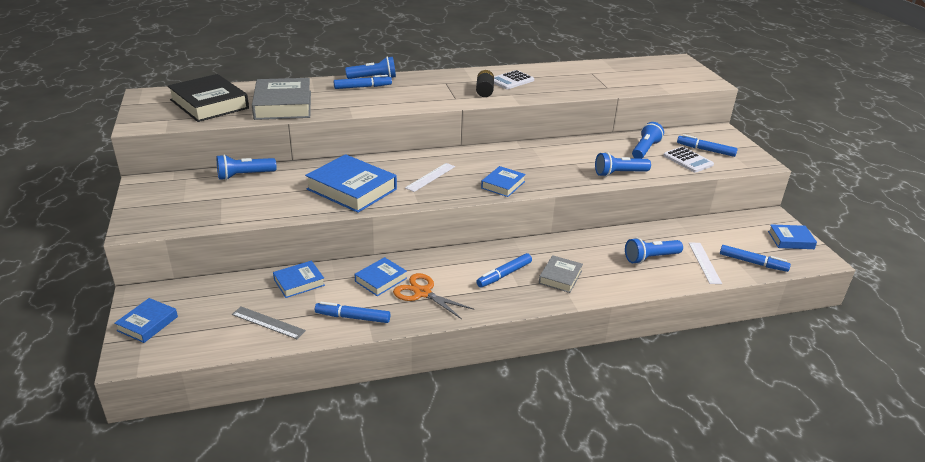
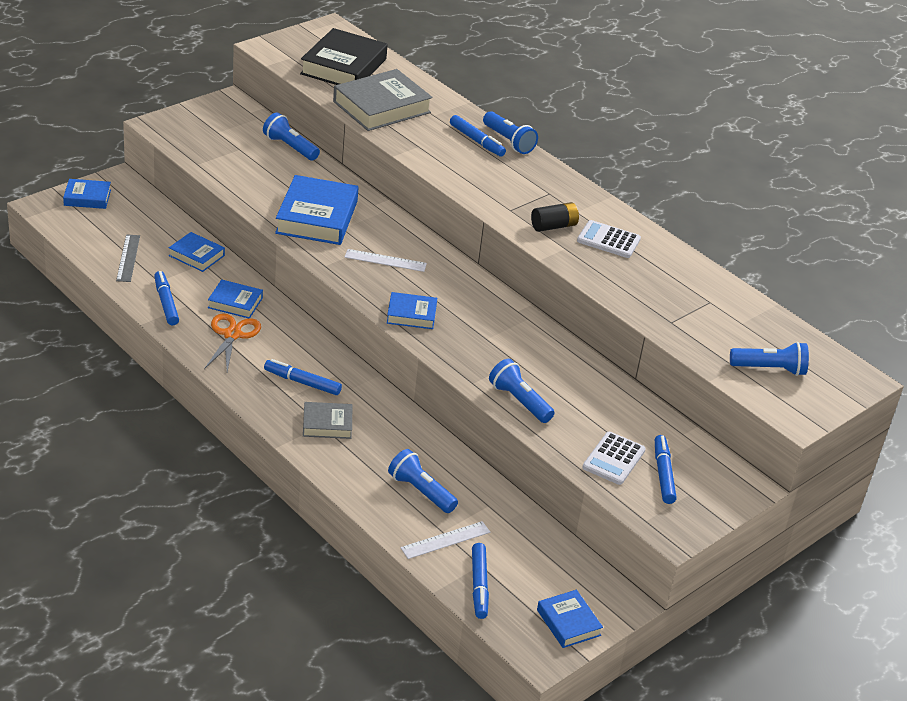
camera: 60 degrees right, 5 degrees up
blue flashlight [632,122,664,159] -> blue flashlight moved to [730,342,809,376]

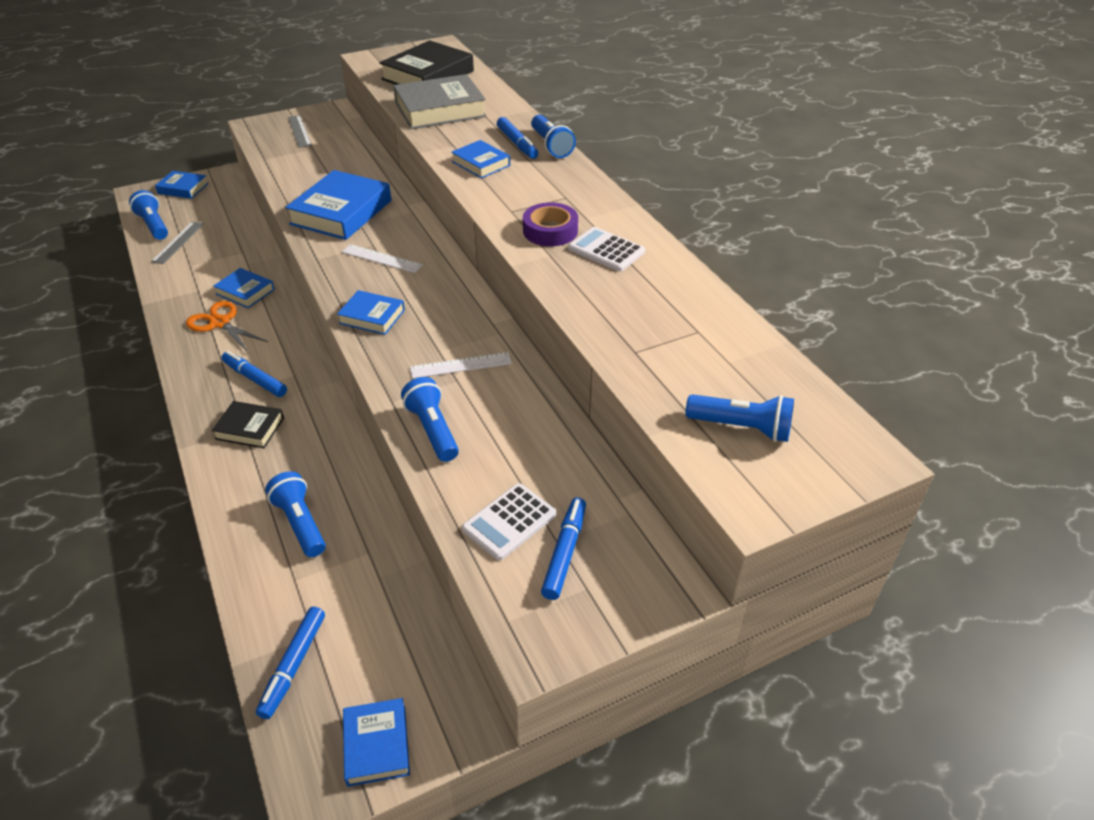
camera: 20 degrees right, 5 degrees up
blue marker [154,271,179,325] -> none
blue book [169,232,225,272] -> blue book moved to [451,140,510,178]
orange scissors [204,313,261,372] -> orange scissors turned 75 degrees counterclockwise [186,301,268,352]
blue flashlight [263,113,320,161] -> blue flashlight moved to [129,190,168,240]
grey book [303,402,353,439] -> black book [212,401,284,448]
white ruler [400,521,490,559] -> white ruler moved to [410,352,512,379]
black battery [531,202,579,232] -> purple tape [523,202,578,246]
none -> grey ruler [288,115,312,148]

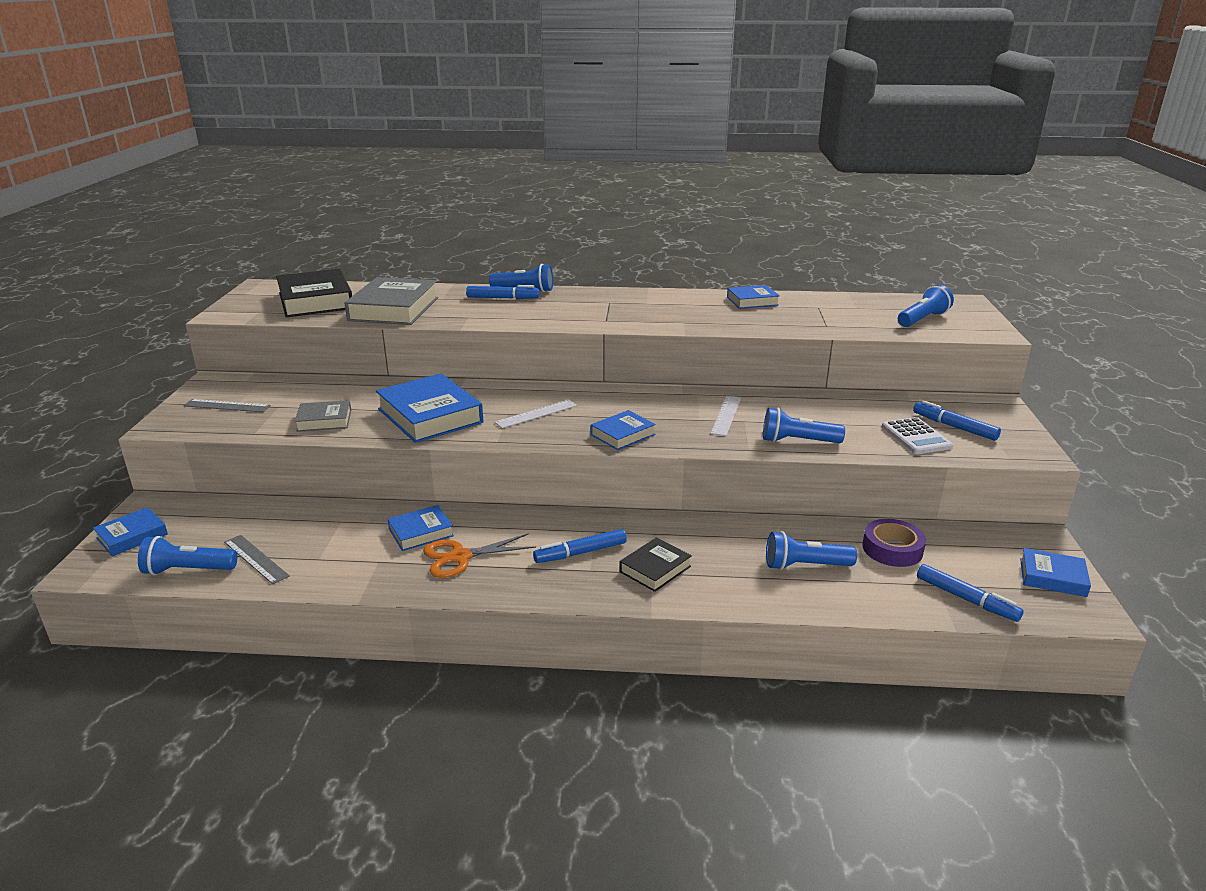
camera: 60 degrees left, 15 degrees down
blue book [451,140,510,178] -> blue book moved to [727,285,780,309]
purple tape [523,202,578,246] -> purple tape moved to [862,519,926,567]
white calculator [568,227,645,272] -> none
none -> grey book [294,400,351,432]

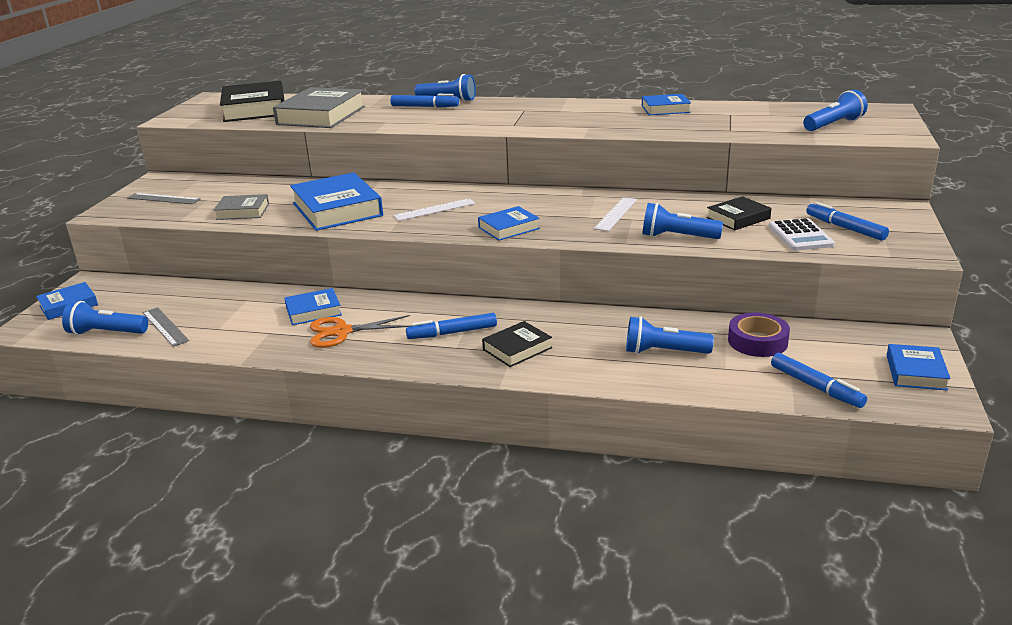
camera: 10 degrees right, 0 degrees up
blue book [1020,548,1091,597] -> blue book turned 75 degrees clockwise [887,344,951,390]
none -> black book [706,196,771,230]

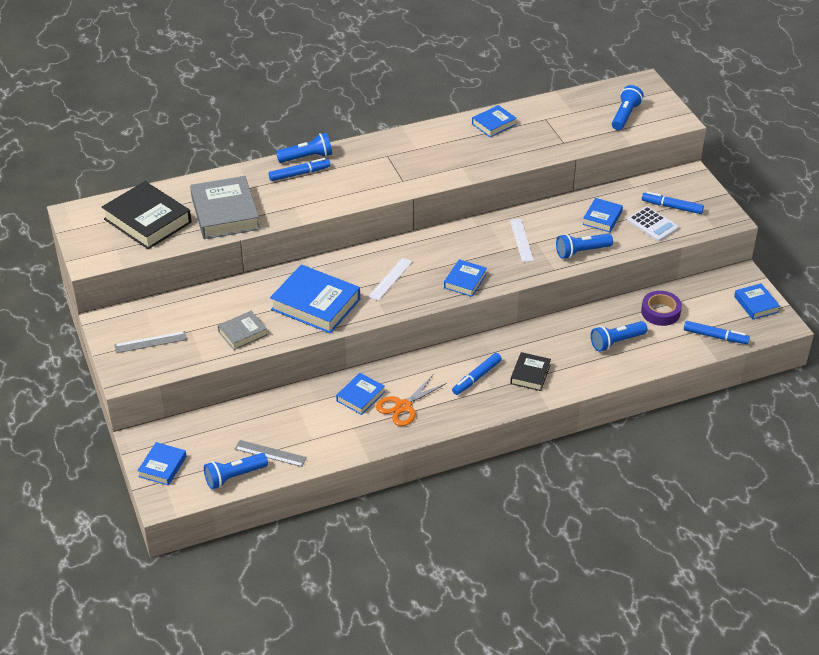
camera: 35 degrees left, 15 degrees up
black book [706,196,771,230] -> blue book [583,198,623,232]

